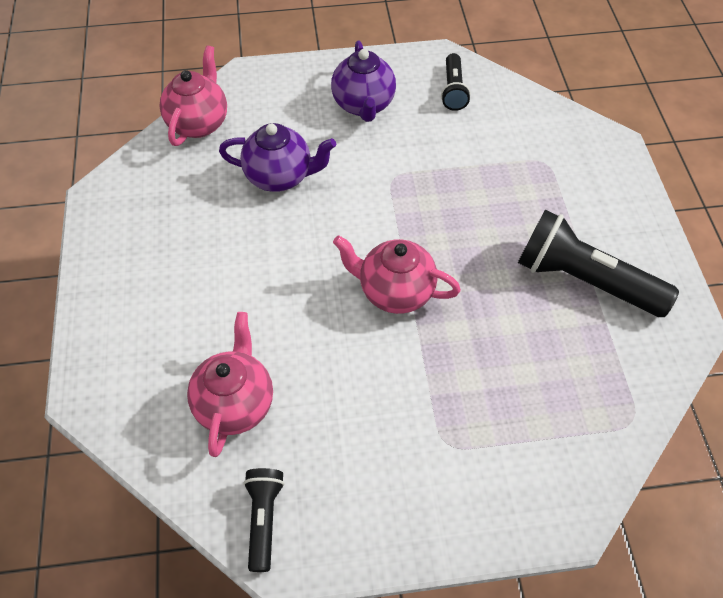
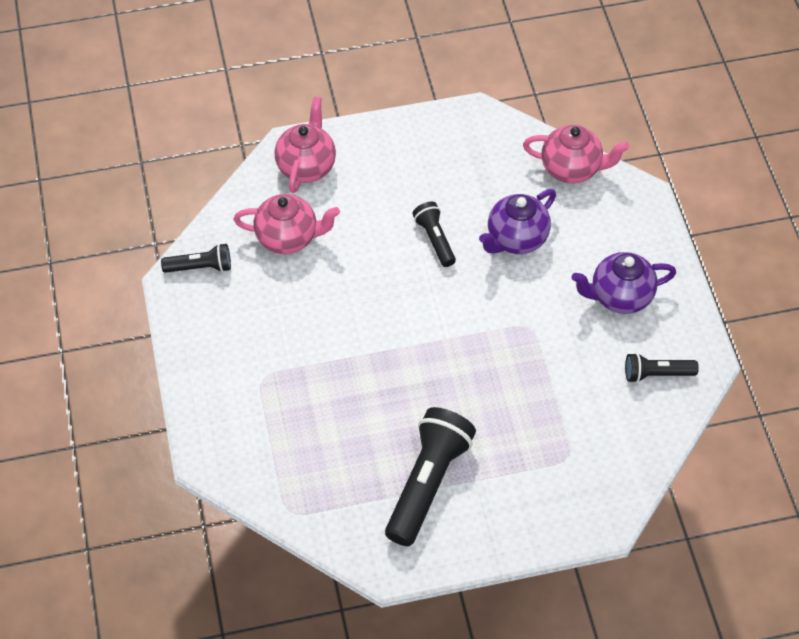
camera: 85 degrees right, 0 degrees up
purple teapot [219,123,336,192] -> purple teapot turned 45 degrees clockwise [479,189,556,254]
pink teapot [333,235,461,314] -> pink teapot moved to [275,96,336,193]
none -> black flashlight [412,202,456,267]

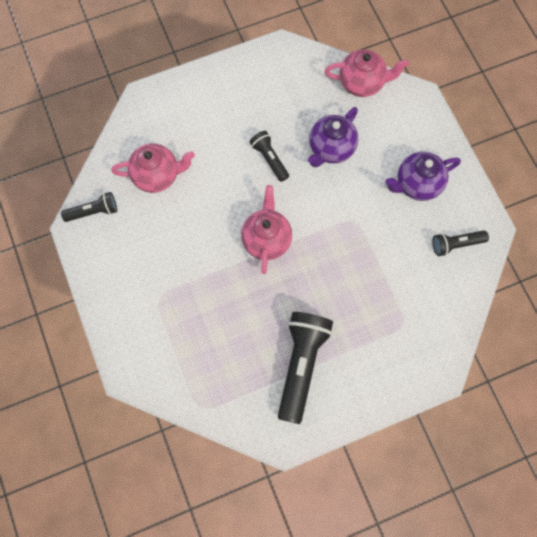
camera: 10 degrees left, 15 degrees up
pink teapot [275,96,336,193] -> pink teapot moved to [241,185,292,274]

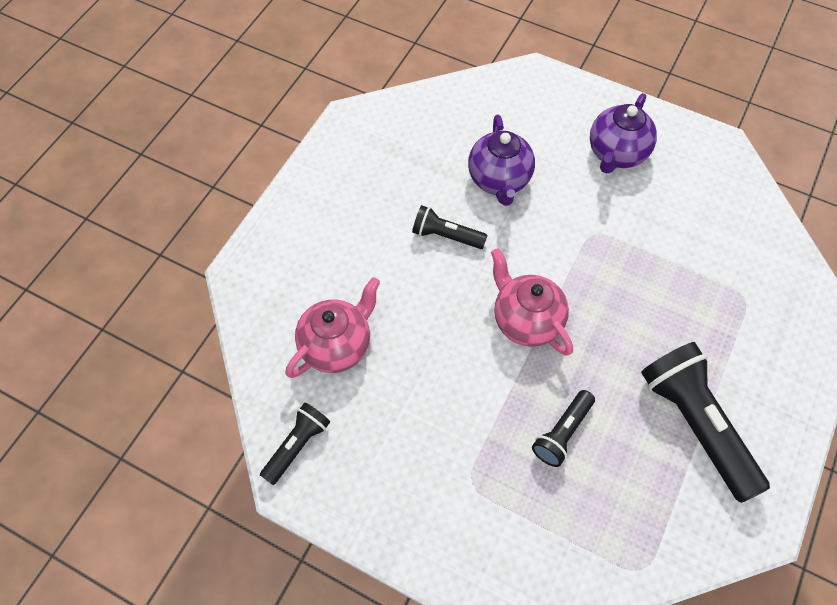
camera: 40 degrees left, 10 degrees down
pink teapot [325,50,409,97] -> none
black flashlight [432,230,489,256] -> black flashlight moved to [532,390,595,467]

